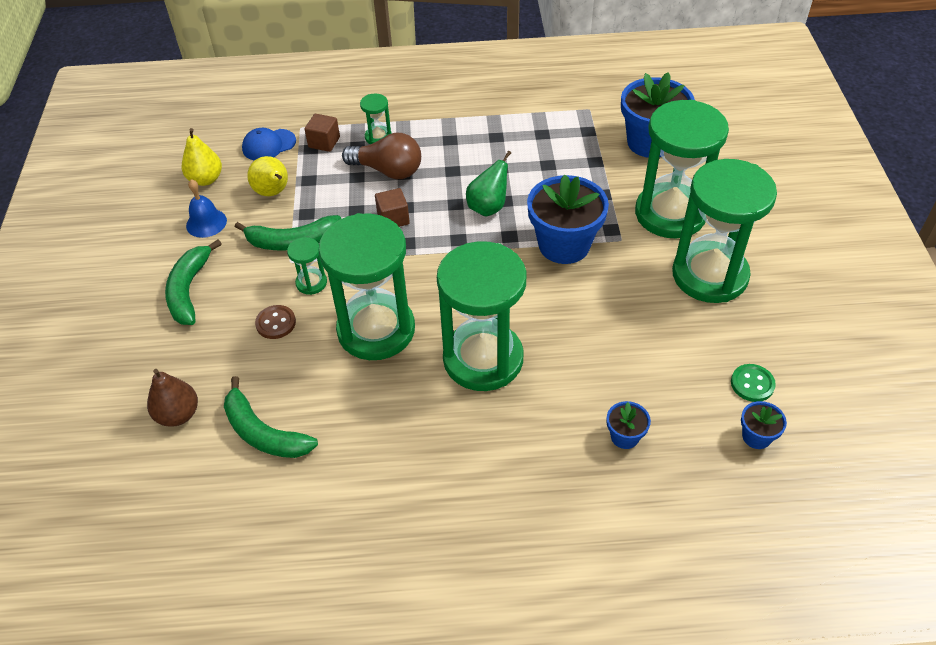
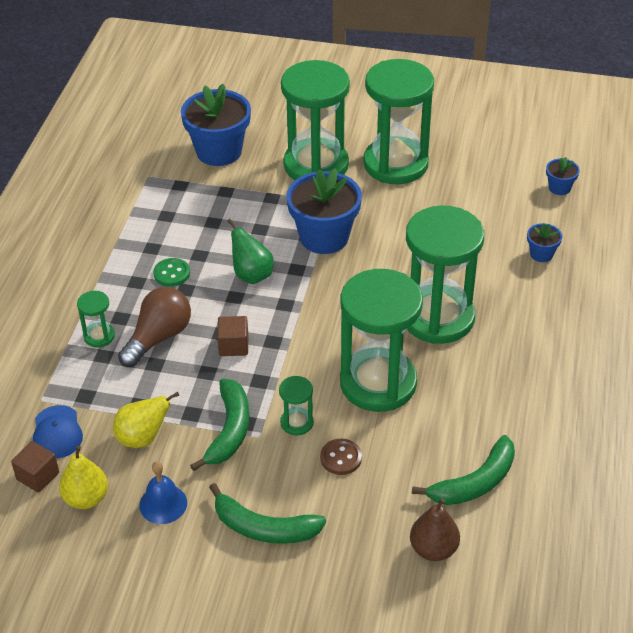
camera: 75 degrees left, 5 degrees down
brown cube [305,114,340,152] -> brown cube moved to [11,441,59,493]
green button [731,364,776,402] -> green button moved to [153,258,190,287]

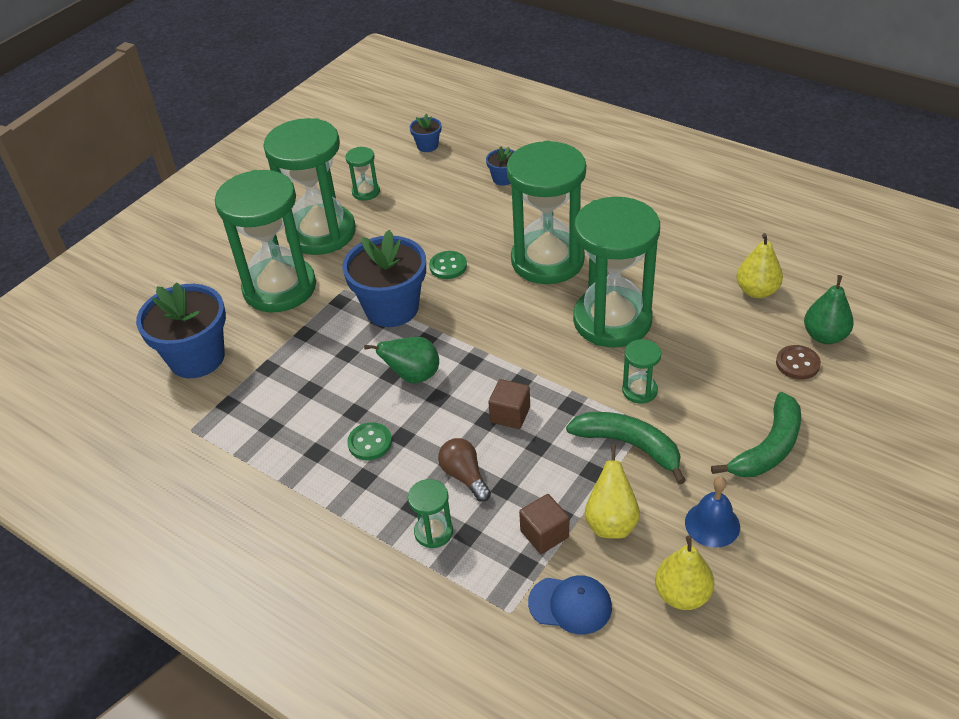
camera: 65 degrees left, 0 degrees up
brown cube [11,441,59,493] -> brown cube moved to [519,494,569,554]
brown light bulb [118,287,191,367] -> brown light bulb [438,438,491,502], size x0.64
brown button [320,439,362,475] -> brown button moved to [776,345,821,380]
brown pear [410,498,460,561] -> green pear [804,275,854,344]
green banana [412,435,515,505] -> yellow pear [736,233,783,298]
none -> green hourglass [346,147,380,201]
none -> green button [429,251,467,279]

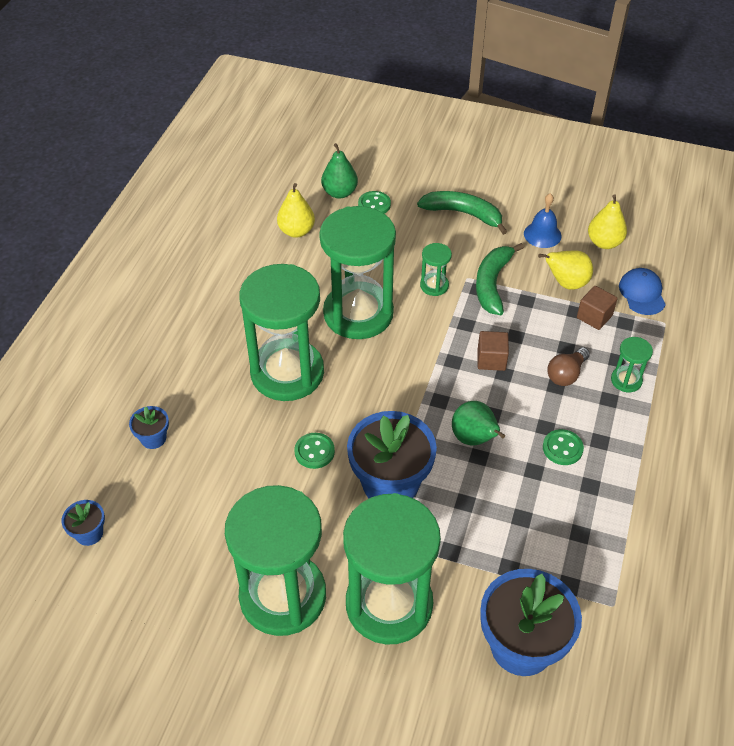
camera: 110 degrees left, 5 degrees up
green hourglass [346,147,380,201] -> none
brown button [776,345,821,380] -> green button [358,191,391,214]

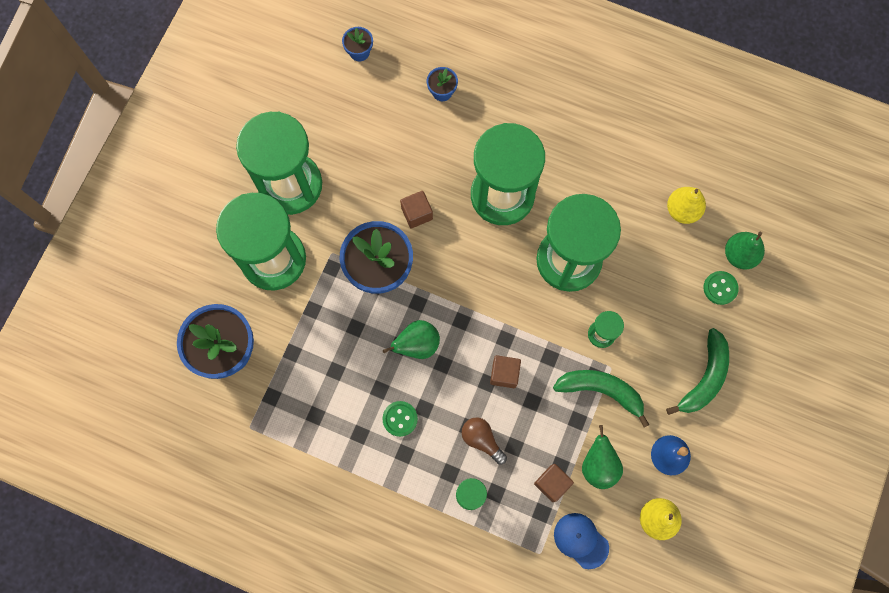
camera: 95 degrees right, 25 degrees up
green button [294,433,335,469] -> brown cube [400,191,433,228]
yellow pear [538,250,593,290] -> green pear [582,425,623,489]
blue cap [619,268,666,315] -> blue cap turned 135 degrees counterclockwise [554,513,609,569]

